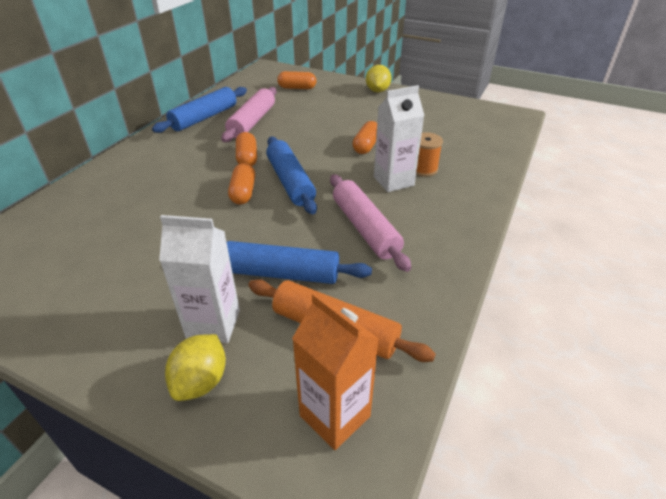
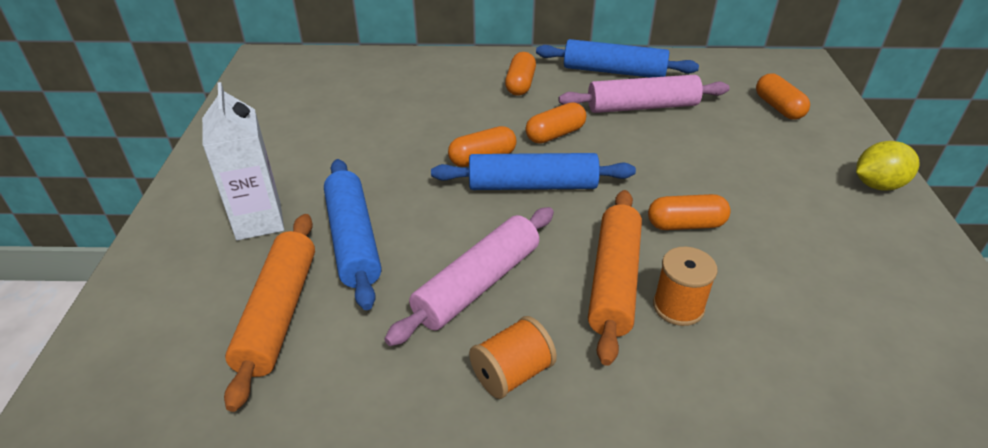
camera: 65 degrees right, 0 degrees up
yellow lemon [165,334,226,401] -> none
blue rolling pin [266,137,317,214] -> blue rolling pin turned 45 degrees clockwise [431,153,636,190]
orange carton [292,293,379,450] -> none
white carton [374,85,425,192] -> orange rolling pin [588,190,642,366]
none -> orange spool [469,316,557,399]
none -> orange capsule [505,52,536,96]

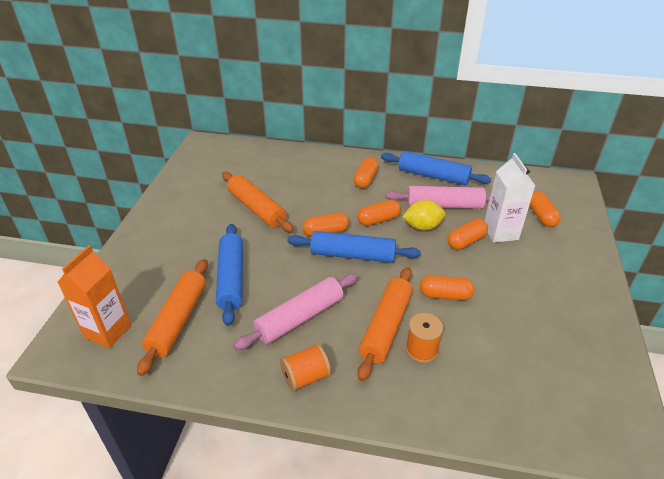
camera: 10 degrees right, 0 degrees up
white carton [202,82,284,241] -> white carton moved to [485,153,536,243]
yellow lemon [856,141,919,191] -> yellow lemon moved to [402,200,446,230]
none -> orange carton [57,245,131,349]
none -> orange rolling pin [222,172,294,232]
none -> orange capsule [448,219,488,250]

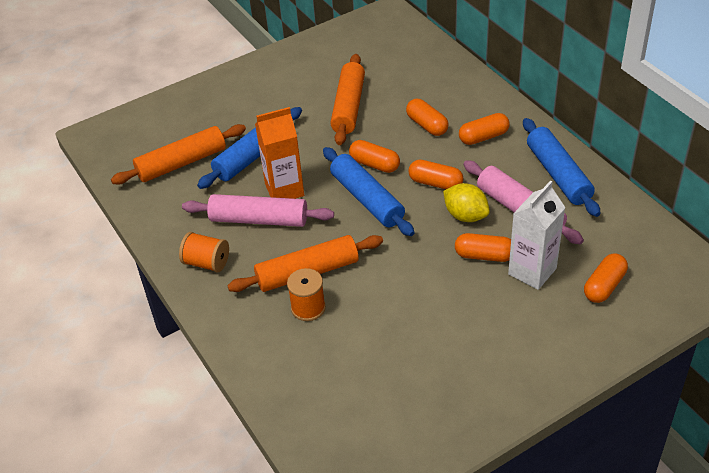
camera: 50 degrees right, 5 degrees up
orange carton [57,245,131,349] -> orange carton moved to [255,107,304,199]
orange capsule [420,275,475,300] -> orange capsule moved to [406,99,449,136]

